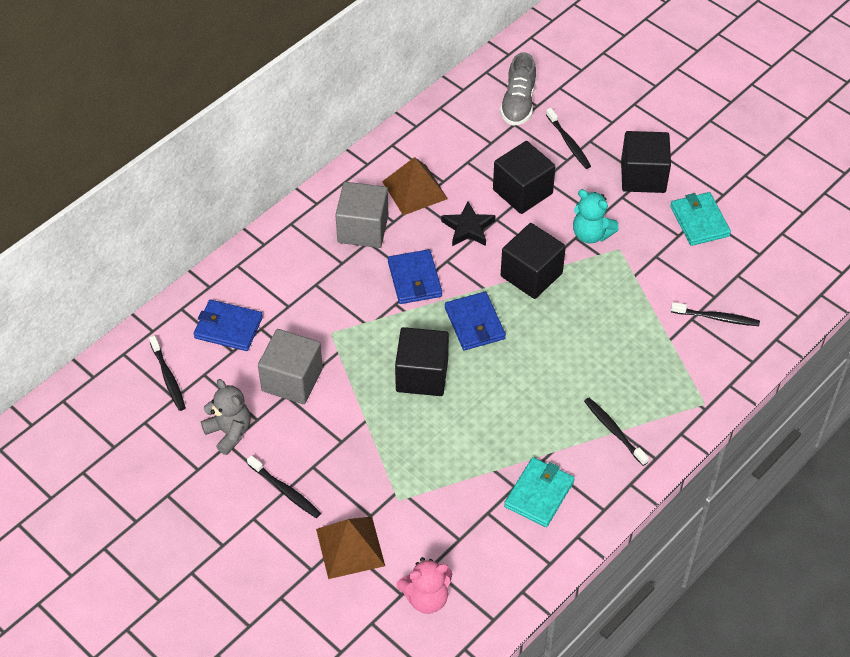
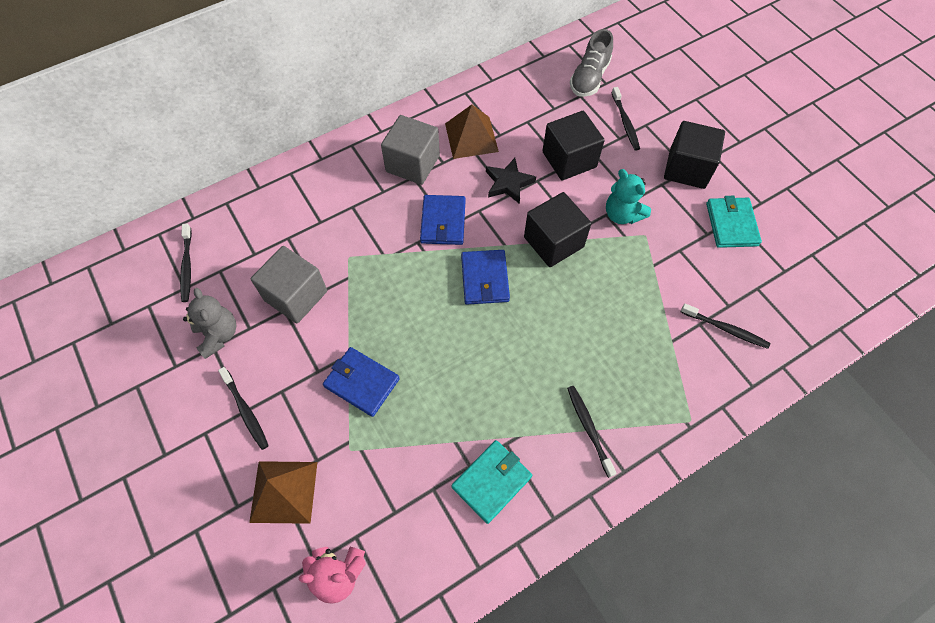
camera: 15 degrees right, 10 degrees up
blue wallet [194,300,263,351] -> blue wallet moved to [323,347,400,417]
black cube [395,327,449,396] -> none

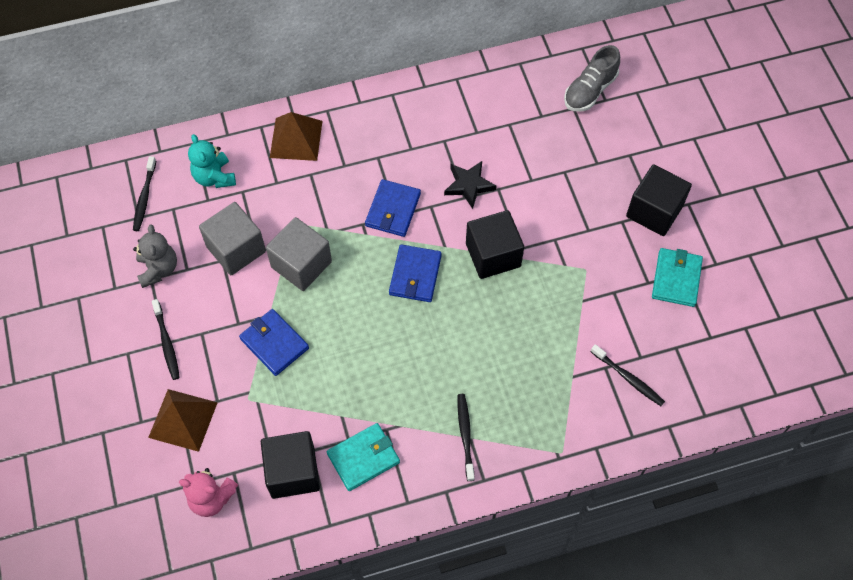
camera: 15 degrees right, 0 degrees up
grey cube [381,115,440,185] -> grey cube moved to [266,217,332,291]
brown pyramid [445,104,499,159] -> brown pyramid moved to [270,112,322,161]
black cube [542,111,605,180] -> black cube moved to [261,431,320,499]
turquoise teddy bear [606,169,651,224] -> turquoise teddy bear moved to [188,134,236,188]
black toothbrush [612,87,640,150] -> none

